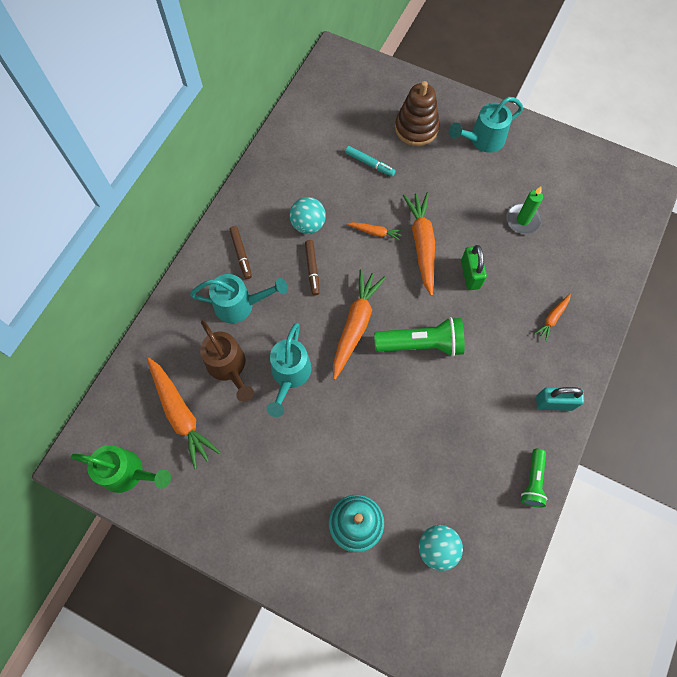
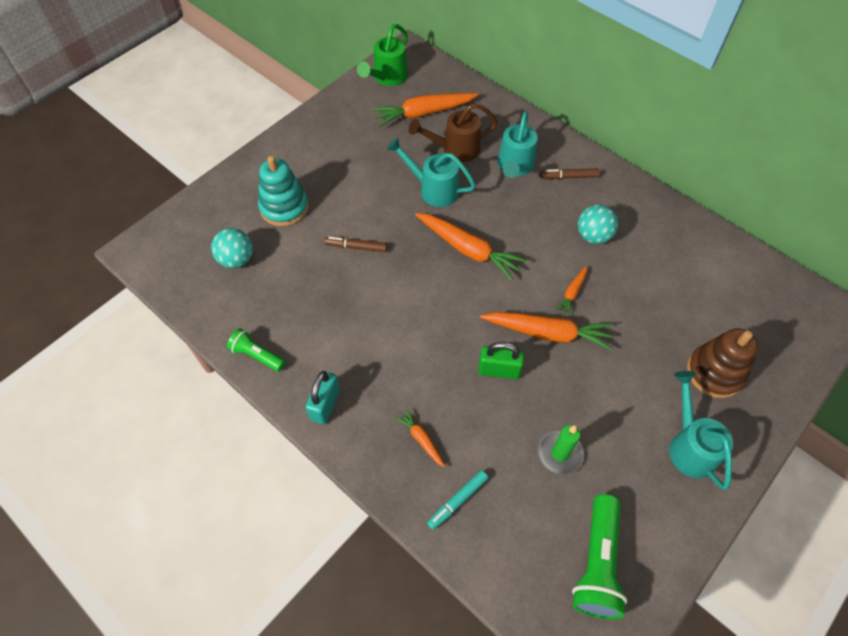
camera: 105 degrees right, 10 degrees down
brown marker [305,240,320,295] -> brown marker moved to [324,237,387,252]
turquoise marker [345,146,396,177] -> turquoise marker moved to [427,470,488,530]
green flashlight [374,317,465,357] -> green flashlight moved to [572,494,627,619]

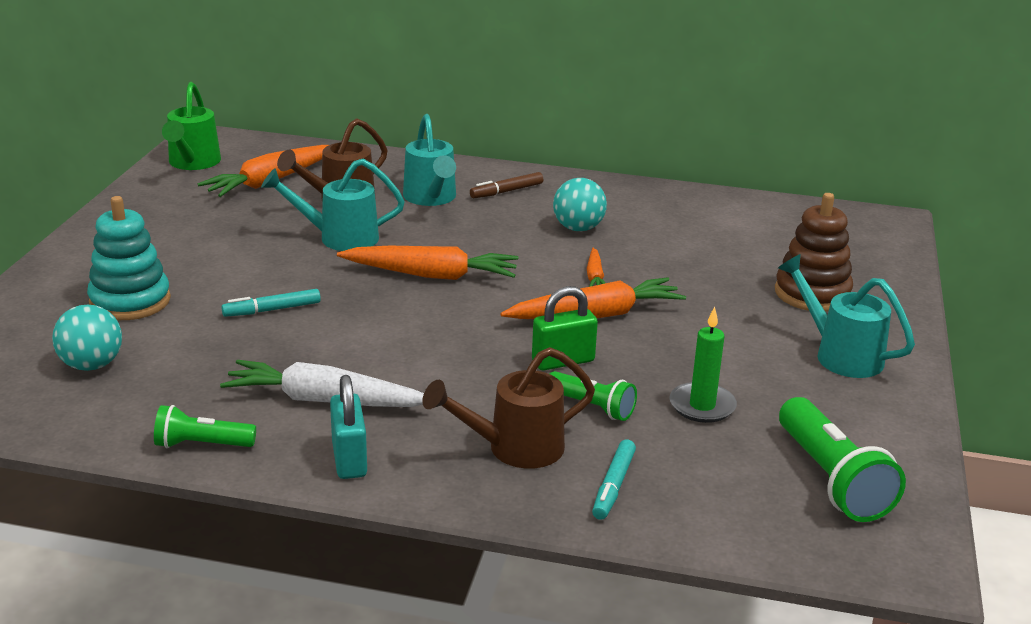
camera: 30 degrees left, 30 degrees down
brown marker [324,237,387,252] -> turquoise marker [221,289,321,317]
orange carrot [395,408,445,468] -> brown watering can [422,347,595,469]
none -> white carrot [220,360,424,407]
none -> green flashlight [550,371,637,421]

